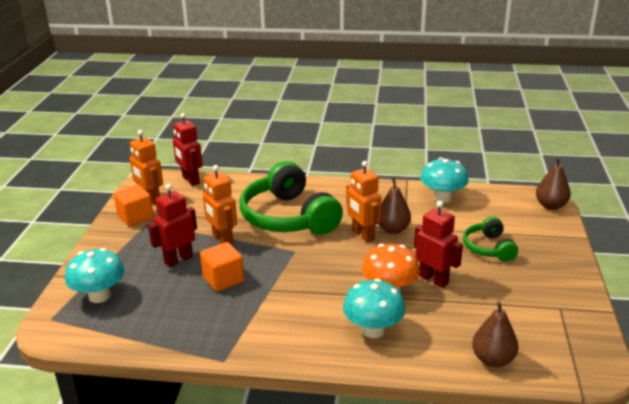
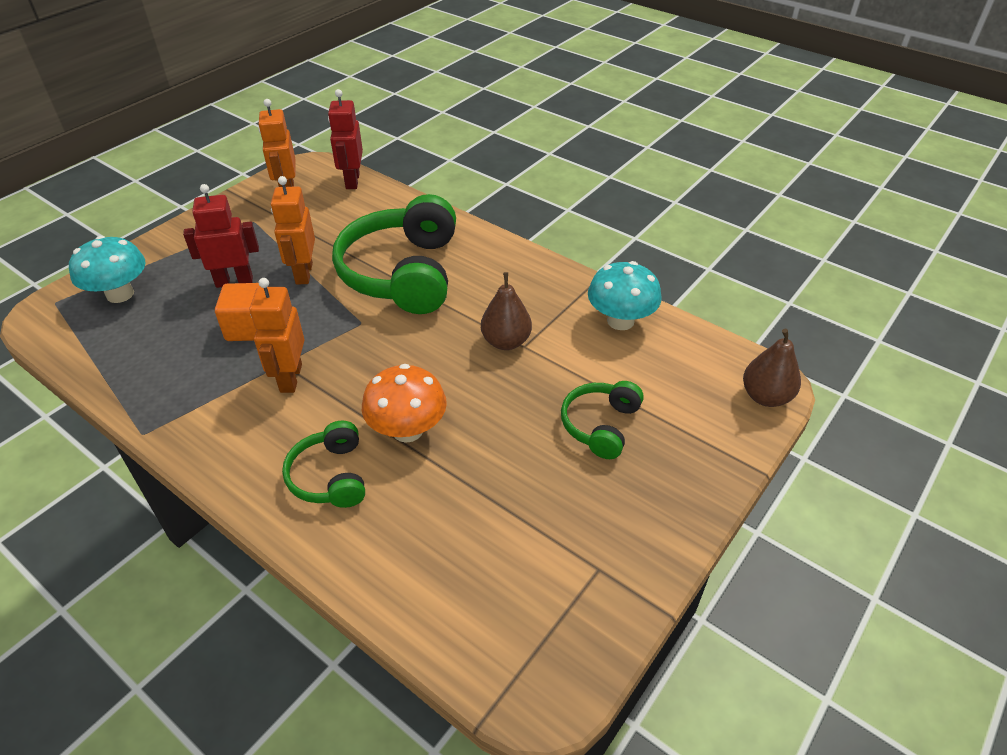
camera: 30 degrees right, 15 degrees up
orange cube [113,185,154,226] -> none
turquoise mushroom [343,279,405,338] -> green headphones [282,421,365,508]
orange robot [347,161,381,242] -> orange robot moved to [250,278,304,393]
red robot [414,201,463,288] -> none
brown pear [472,301,518,367] -> none

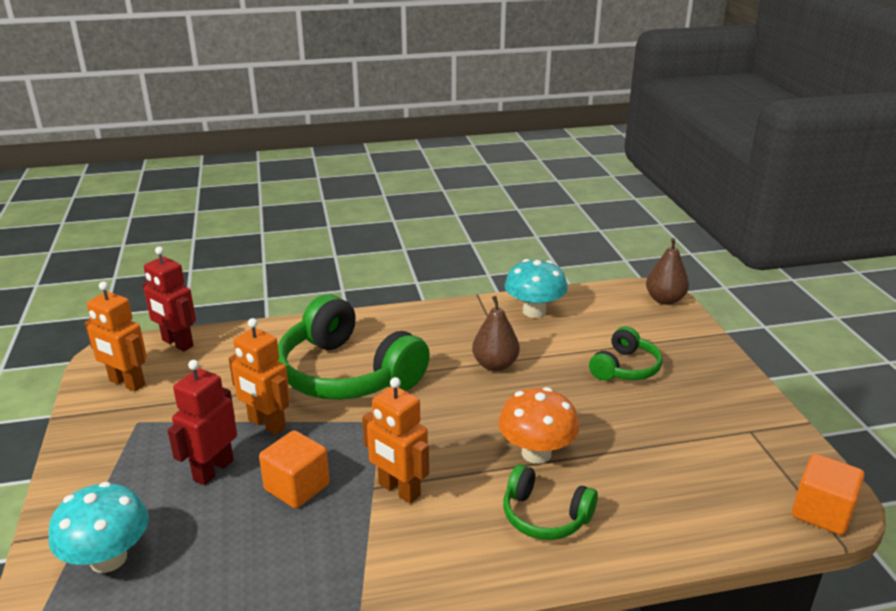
camera: 50 degrees left, 15 degrees down
green headphones [561,381,644,459] -> green headphones turned 120 degrees counterclockwise [589,326,662,381]
none -> orange cube [792,454,865,535]

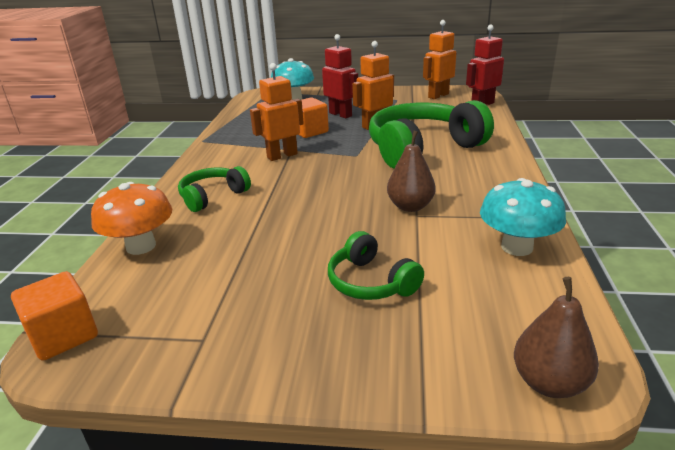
camera: 110 degrees right, 0 degrees up
orange mushroom [498,387,579,464] -> orange mushroom moved to [91,182,172,255]

